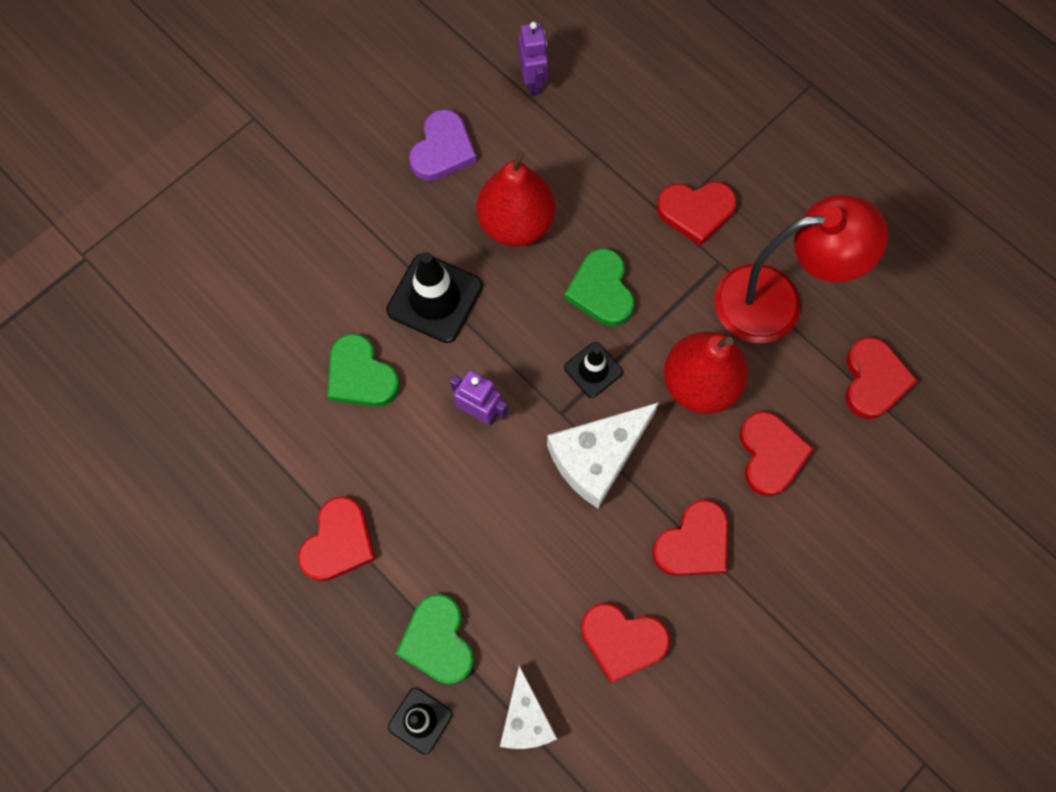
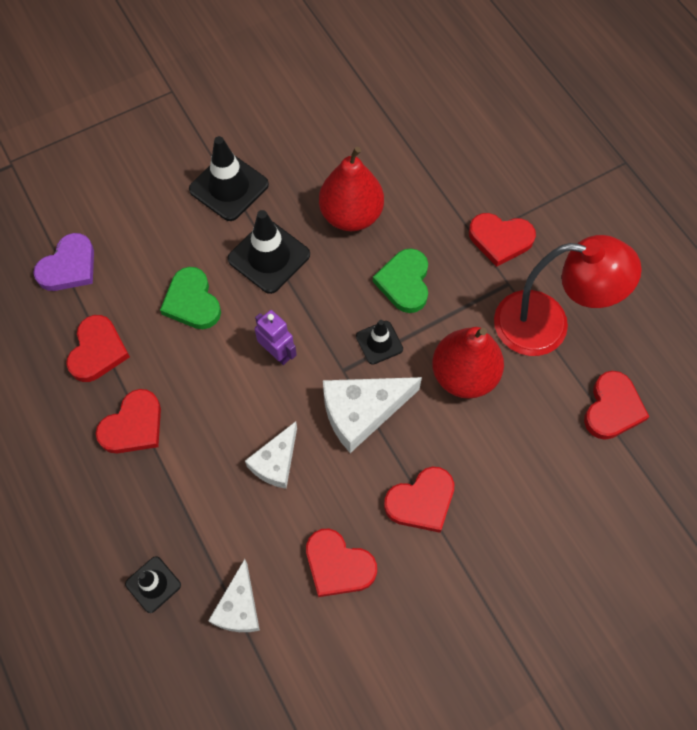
camera: 15 degrees right, 5 degrees down
green heart [396,594,474,684] -> none
purple heart [409,109,477,181] -> purple heart moved to [33,233,94,291]
purple robot [519,22,548,95] -> none
red heart [740,411,814,496] -> red heart moved to [66,315,130,382]
none -> black traffic cone [189,136,269,221]
none -> white cheese [245,421,297,489]

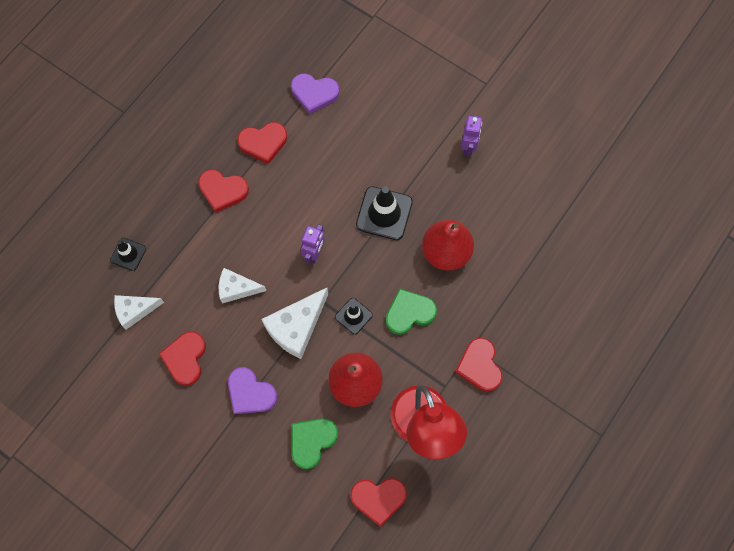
camera: 65 degrees right, 5 degrees up
green heart [160,267,221,329] -> green heart moved to [291,418,338,469]
black traffic cone [189,136,269,221] -> none
white cheese [323,377,422,453] -> white cheese turned 90 degrees counterclockwise [262,288,328,359]
red heart [384,467,454,533] -> purple heart [228,367,278,414]
none -> purple robot [461,115,482,156]

